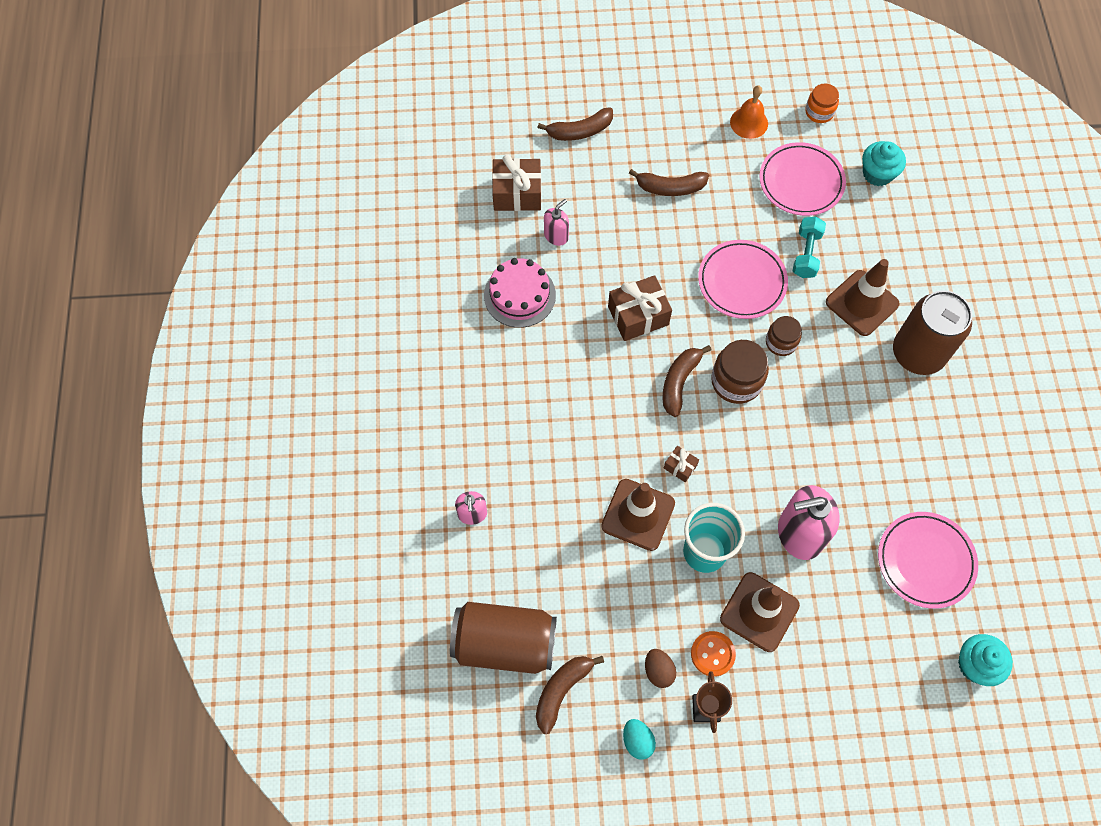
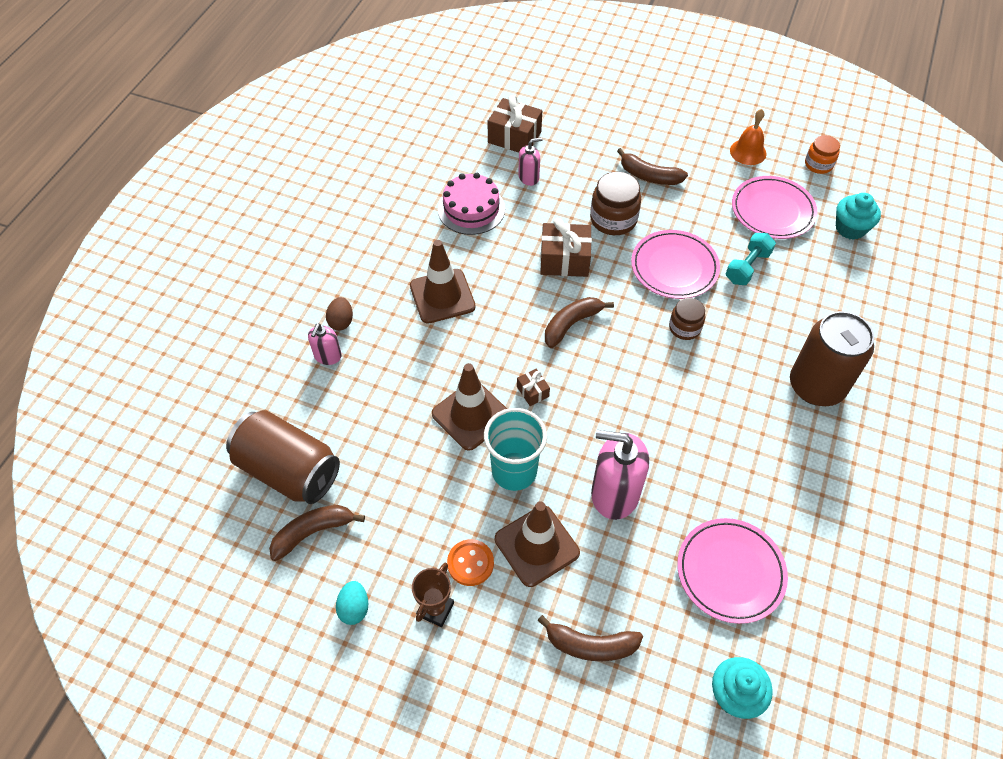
camera: 25 degrees right, 10 degrees down
brown banana [538,107,613,141] -> brown banana moved to [537,615,643,661]
brown egg [645,649,676,688] -> brown egg moved to [326,297,353,330]
brown jar [711,340,769,404] -> brown jar moved to [590,172,641,235]
brown traffic cone [826,259,900,336] -> brown traffic cone moved to [410,240,476,324]

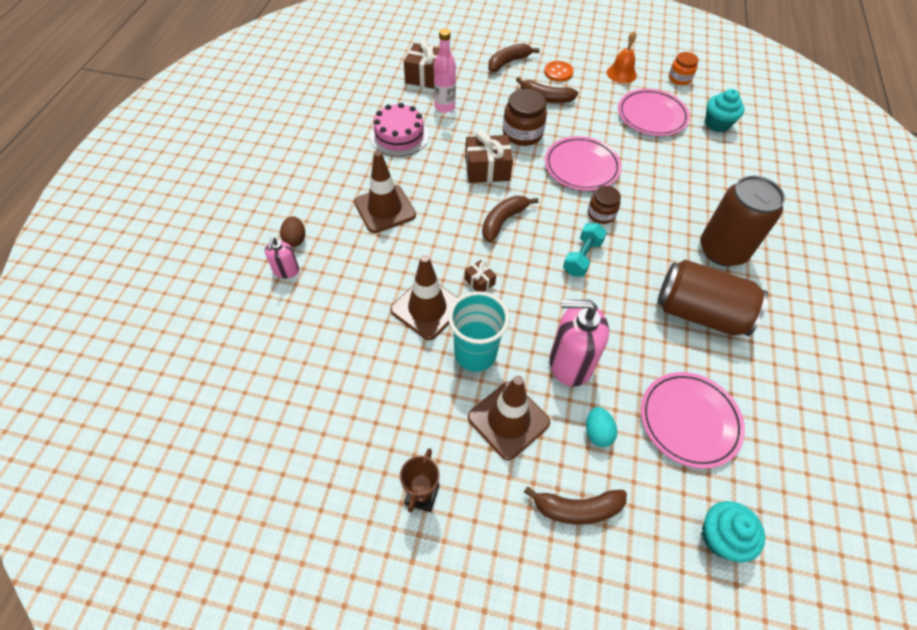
camera: 10 degrees left, 0 degrees up
brown can [226,410,340,504] -> brown can moved to [657,260,768,336]
brown banana [269,505,365,561] -> brown banana moved to [488,43,540,72]
turquoise egg [336,581,368,625] -> turquoise egg moved to [586,407,617,447]
orange button [447,539,494,586] -> orange button moved to [544,61,574,82]
pink soap dispenser [518,137,542,186] -> pink bottle [434,29,456,113]
turquoise dumbbell [726,233,776,285] -> turquoise dumbbell moved to [563,223,607,277]

